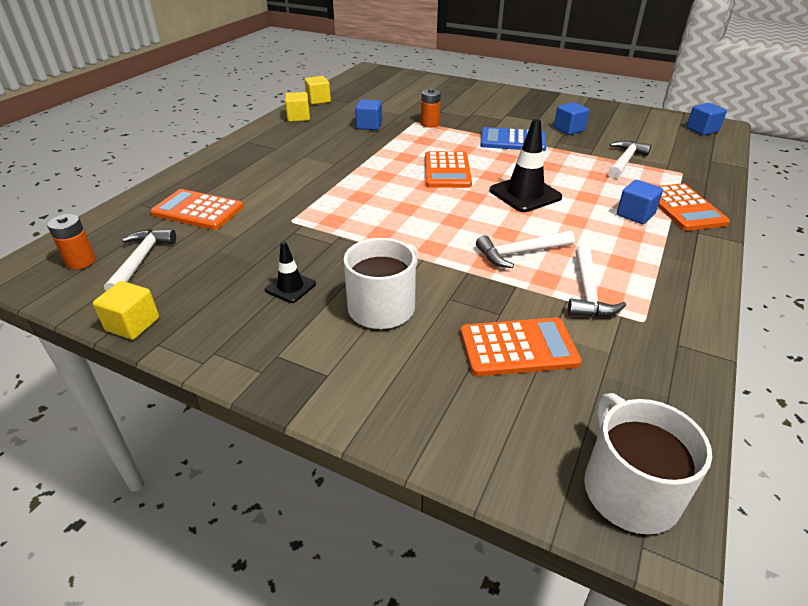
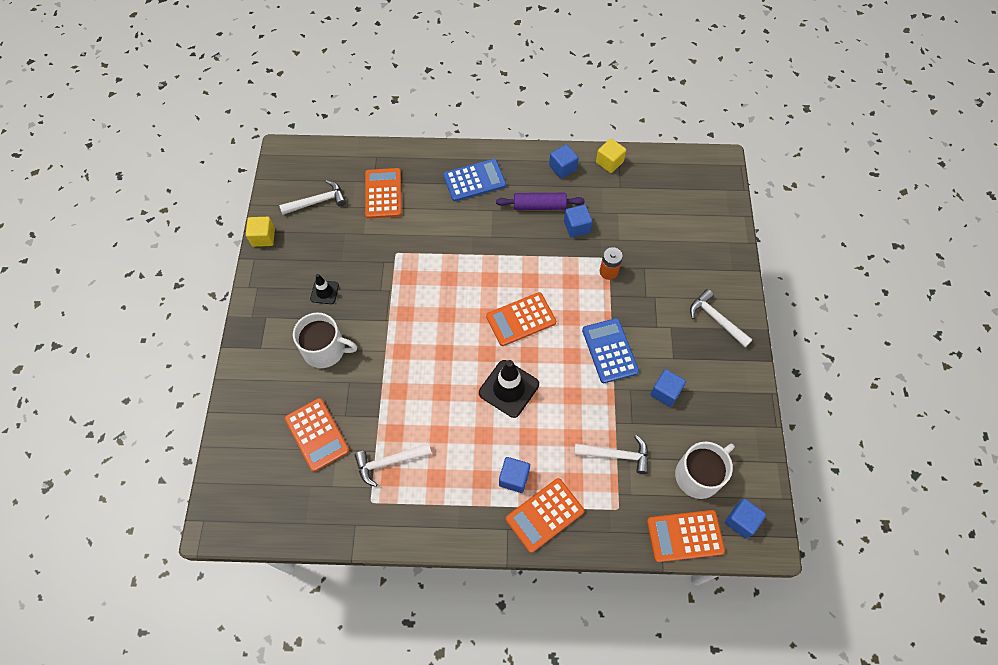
camera: 65 degrees right, 25 degrees up
orange battery [47,214,96,270] -> none
yellow cube [285,92,310,122] -> blue cube [549,144,579,179]
white hammer [476,231,575,268] -> white hammer moved to [690,289,753,347]
white mug [584,393,712,535] -> white mug moved to [675,442,735,499]
none -> blue calculator [443,159,506,201]
none -> purple rolling pin [496,193,584,210]
none -> orange calculator [647,510,725,562]

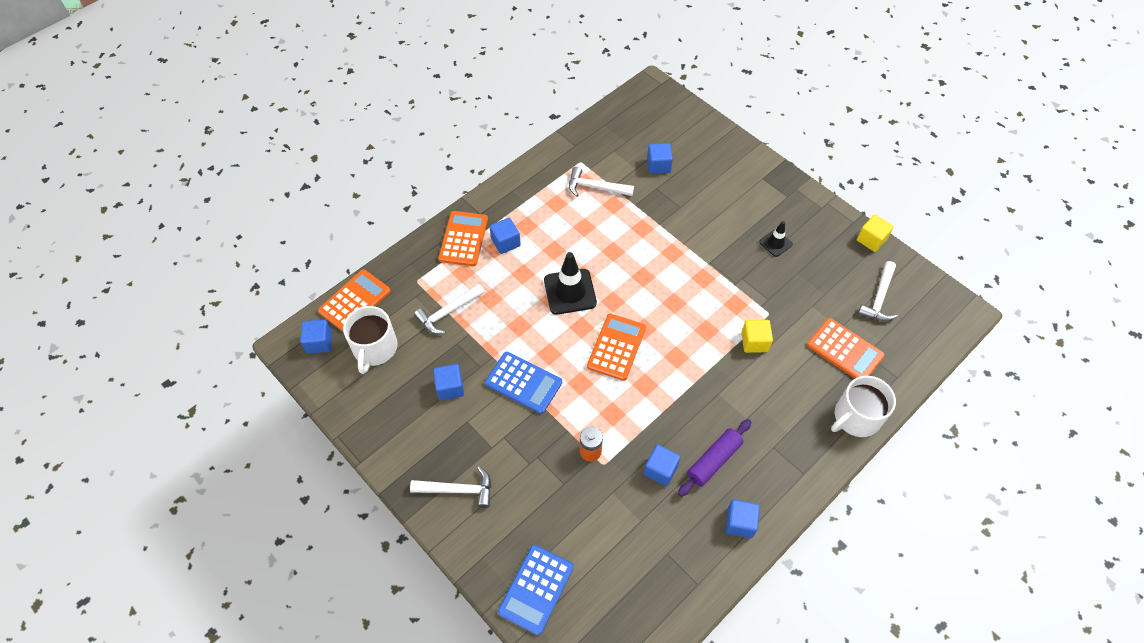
camera: 135 degrees right, 5 degrees down
orange calculator [285,398,349,472] -> blue cube [647,143,673,174]
white mug [293,313,357,368] -> white mug moved to [831,376,896,437]
white hammer [354,443,432,487] -> white hammer turned 105 degrees counterclockwise [569,167,634,197]
blue calculator [443,159,506,201] -> blue calculator moved to [498,545,574,635]
yellow cube [596,139,626,173] -> yellow cube moved to [741,320,773,353]

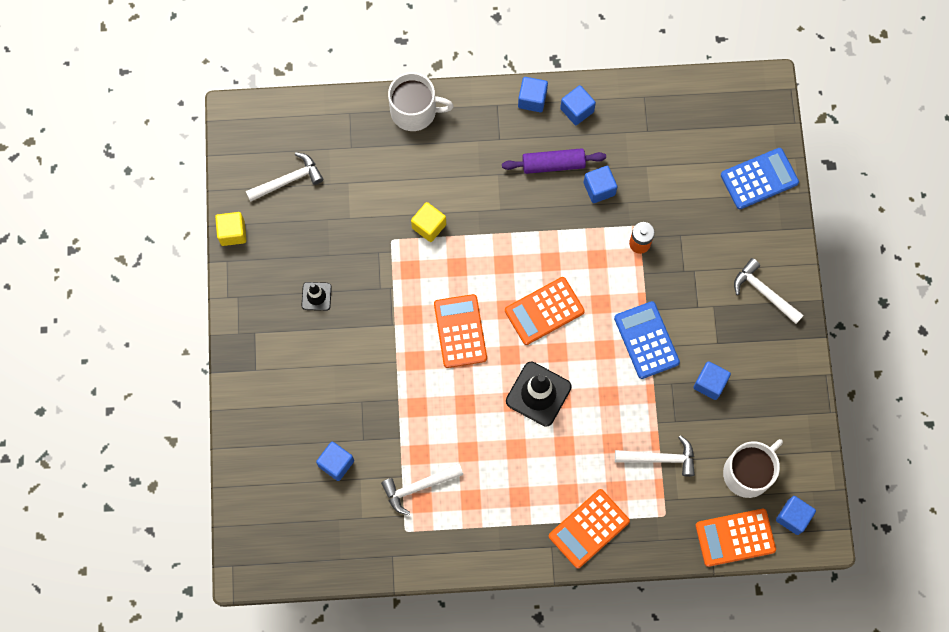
camera: 140 degrees left, 15 degrees up
blue cube [490,218,521,254] -> blue cube moved to [518,77,548,112]
white hammer [569,167,634,197] -> white hammer turned 105 degrees clockwise [381,463,463,515]
orange calculator [807,318,885,378] -> orange calculator moved to [434,294,487,368]

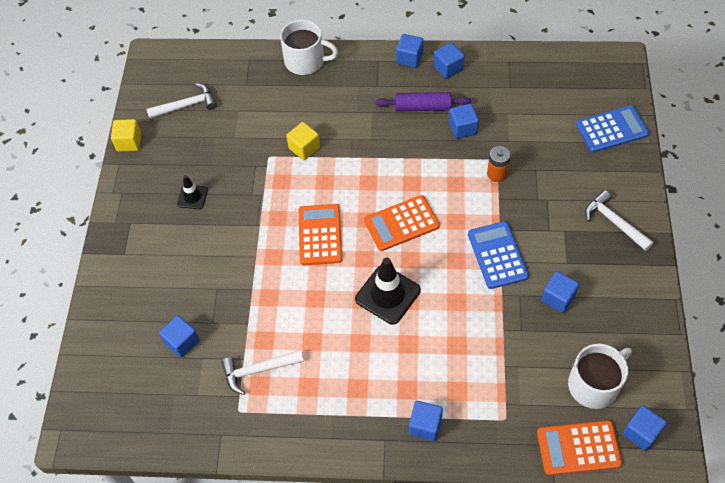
camera: 10 degrees right, 15 degrees down
orange calculator [549,489,630,569] -> blue cube [409,401,443,441]
white hammer [615,435,695,477] -> none

